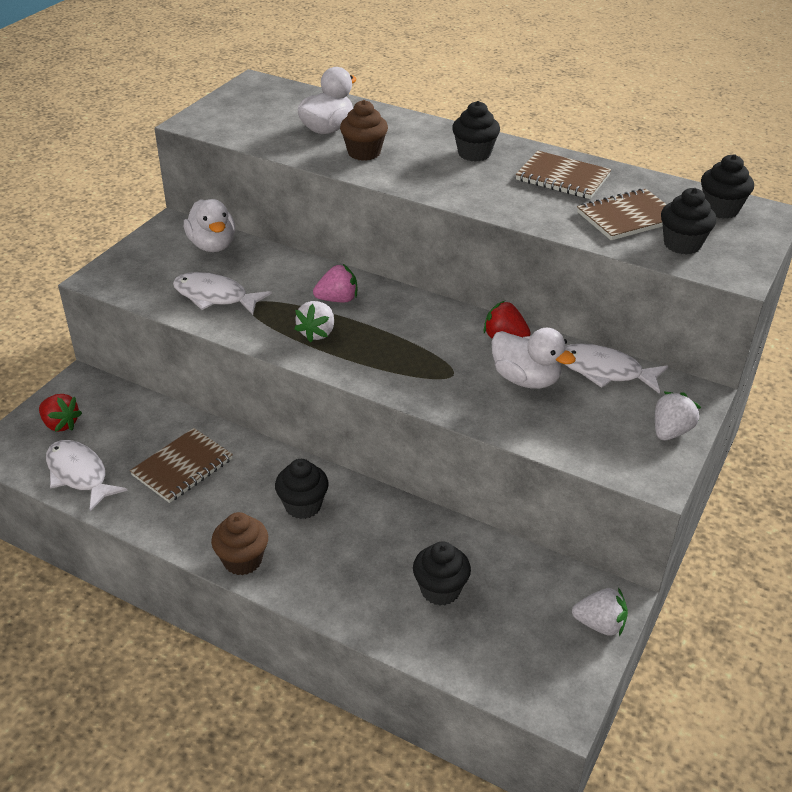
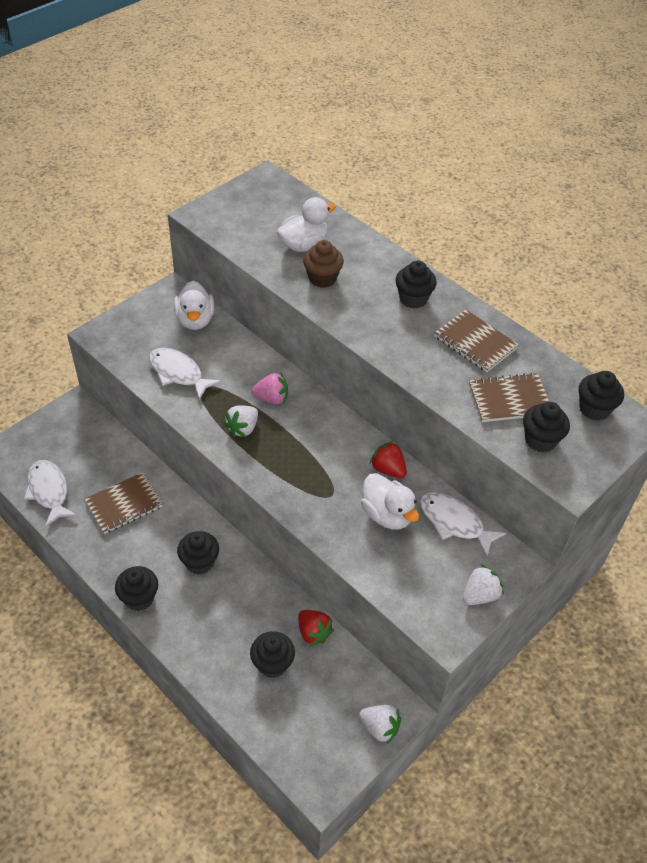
camera: 15 degrees right, 10 degrees up
red strawberry [39,394,82,432] -> red strawberry moved to [298,610,334,646]
brown cupcake [211,512,268,575] -> black cupcake [115,566,158,611]

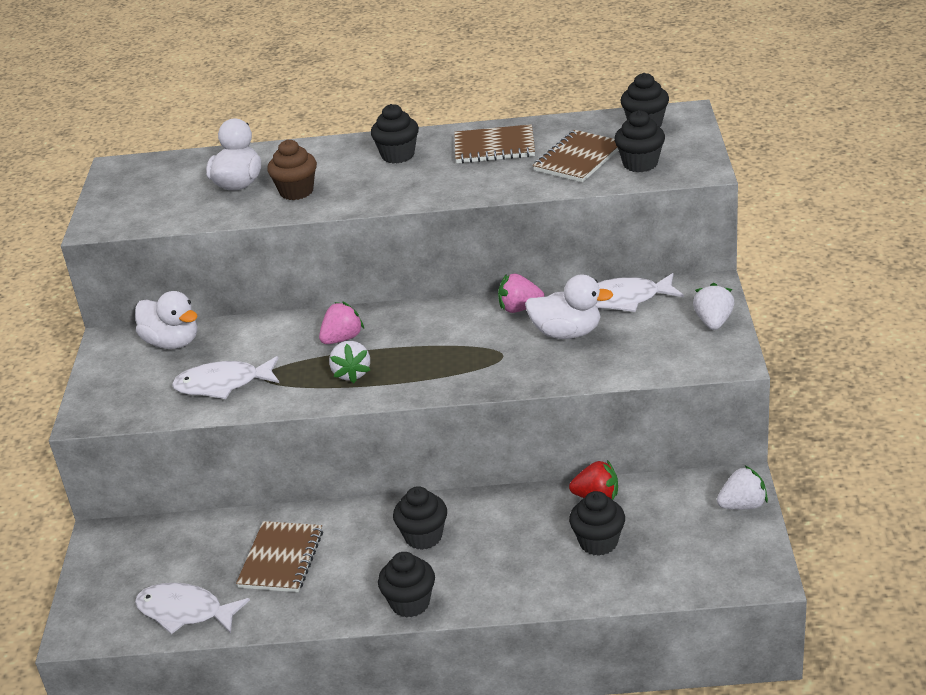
camera: 40 degrees left, 15 degrees down
red strawberry [370,441,407,478] -> pink strawberry [498,273,545,313]

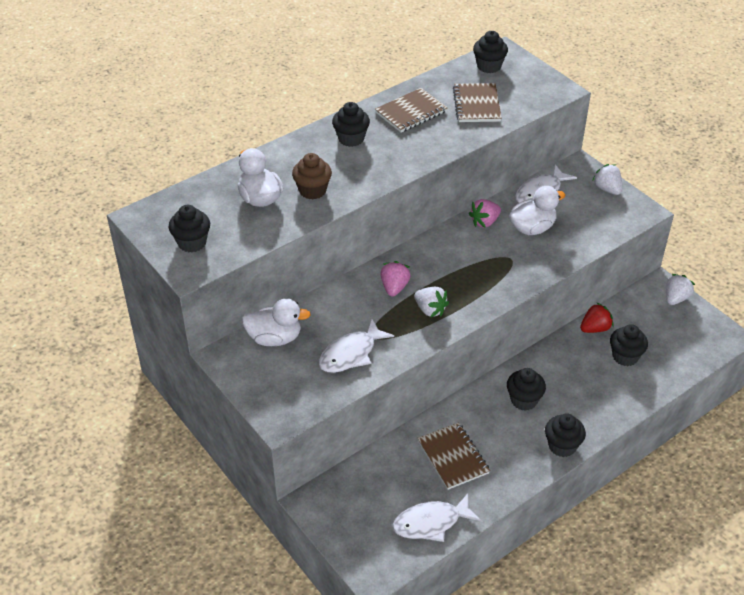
camera: 40 degrees left, 10 degrees up
black cupcake [614,110,665,172] -> black cupcake moved to [168,205,210,253]

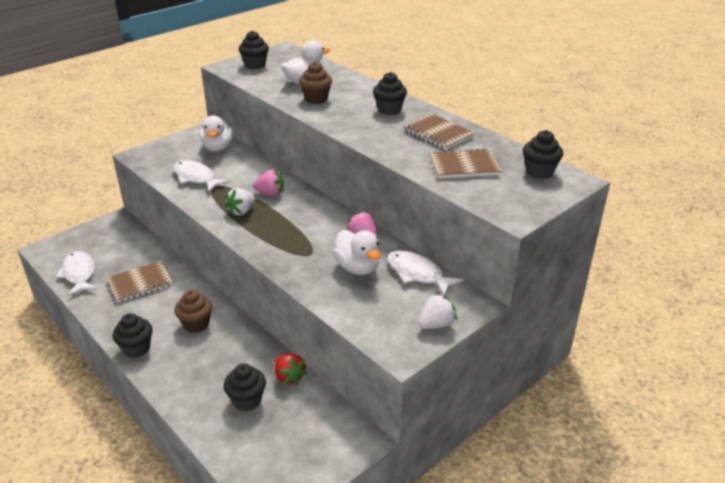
camera: 85 degrees right, 10 degrees down
black cupcake [507,368,546,411] -> brown cupcake [175,290,212,333]
white strawberry [666,274,695,305] -> none

